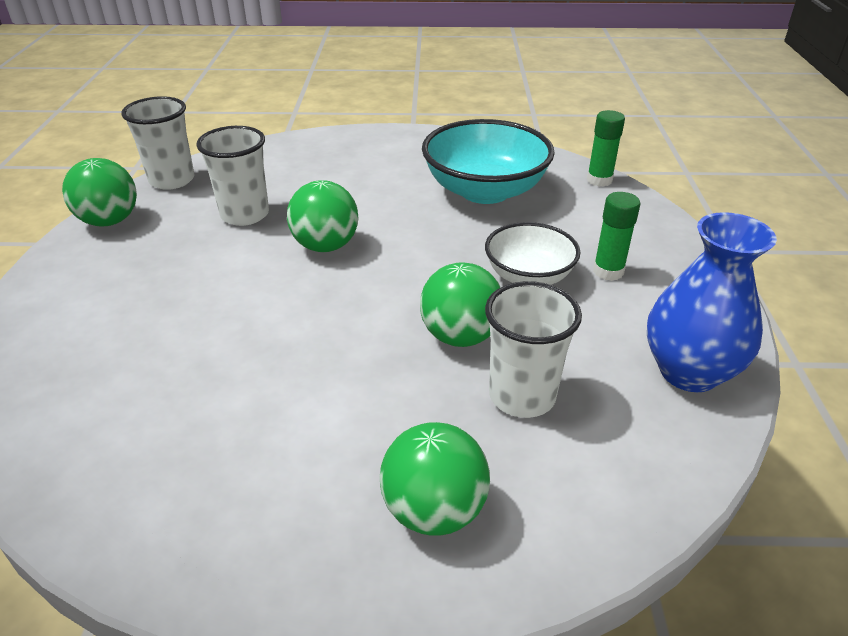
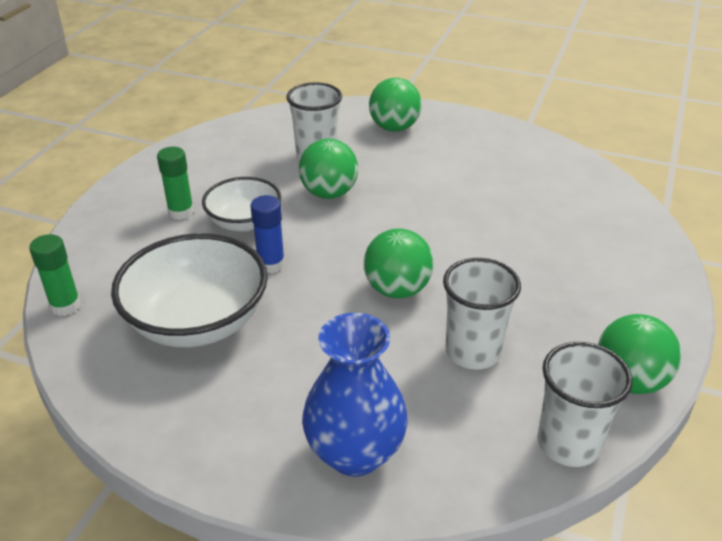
camera: 160 degrees left, 0 degrees up
turquoise bowl [422,119,555,204] -> white bowl [111,233,268,347]
blue vase [647,212,777,392] -> blue vase moved to [302,313,408,476]
none -> blue glue stick [250,195,285,273]

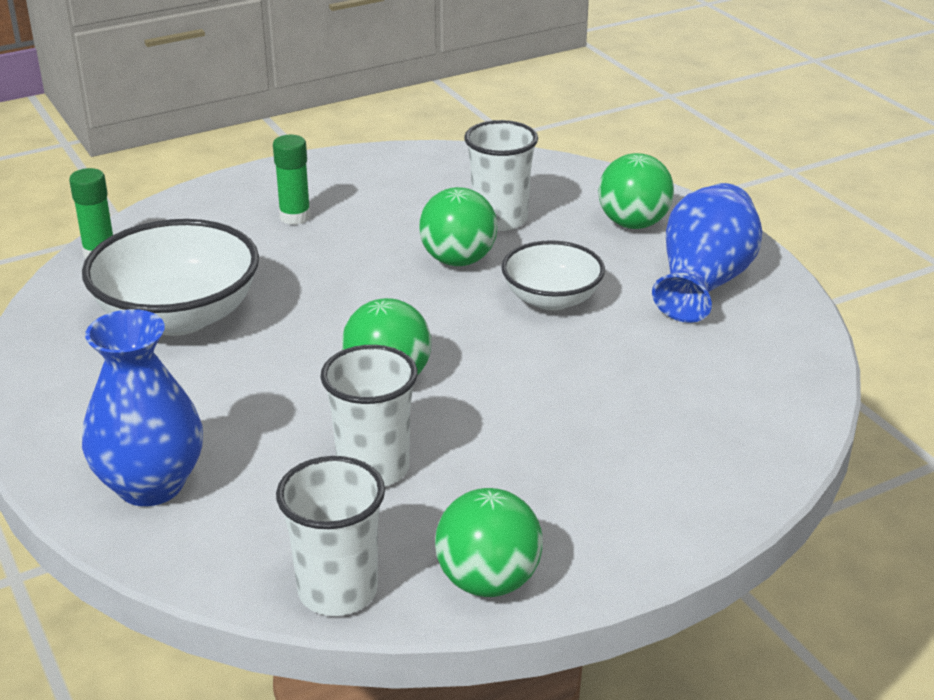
camera: 40 degrees right, 5 degrees down
white bowl [202,177,281,232] -> white bowl moved to [502,240,605,310]
blue glue stick [250,195,285,273] -> none
none -> blue vase [652,183,762,323]

